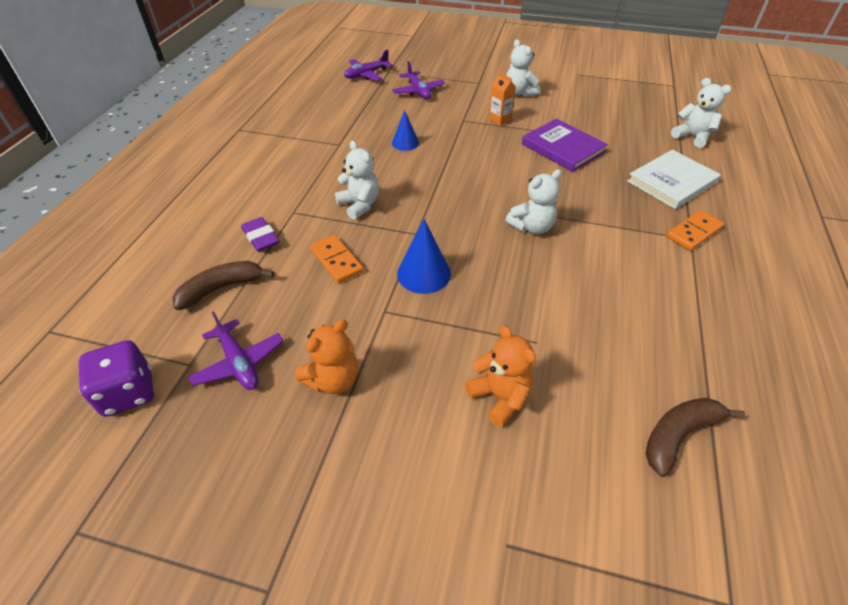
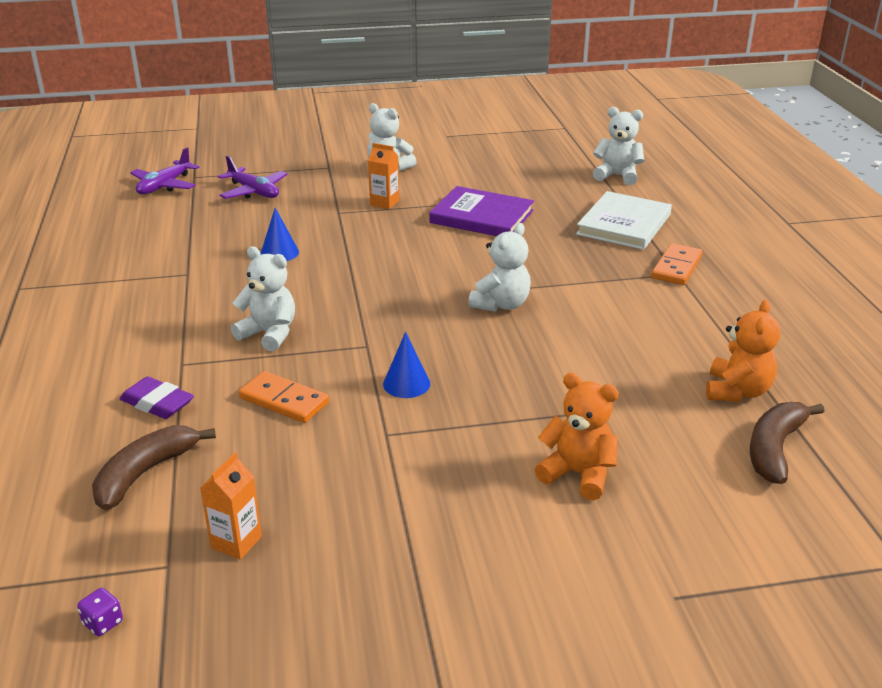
camera: 25 degrees left, 15 degrees down
purple dice [79,340,154,417] -> purple dice [77,588,123,636], size x0.42
purple plane [188,312,283,390] -> orange carton [200,452,262,560]
orange teddy bear [295,319,358,394] -> orange teddy bear moved to [706,300,780,402]
blue cone [397,219,451,294] -> blue cone [383,332,431,398], size x0.66

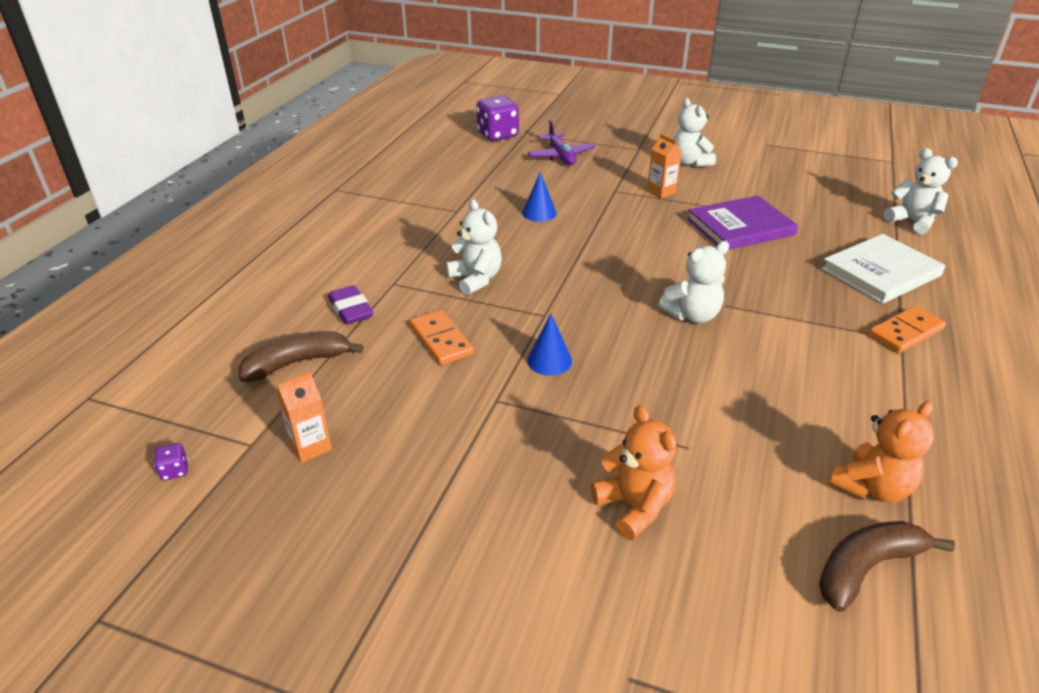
camera: 30 degrees right, 5 degrees up
purple plane [130,147,200,194] -> purple dice [476,96,519,141]
purple book [429,186,534,236] -> purple book turned 75 degrees counterclockwise [687,196,798,250]

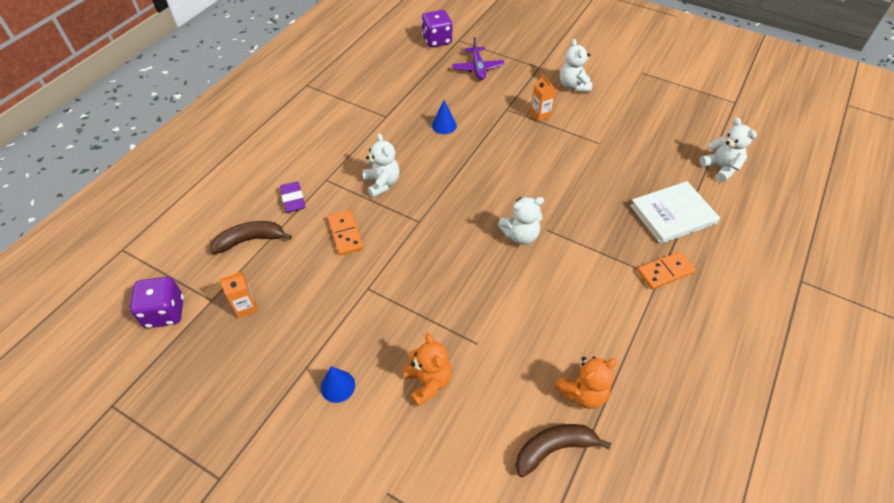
camera: 10 degrees right, 15 degrees up
purple dice [154,443,188,481] -> purple dice [130,277,184,328], size x2.38
blue cone [527,314,572,375] -> blue cone moved to [321,366,355,403]
purple book [687,196,798,250] -> none

